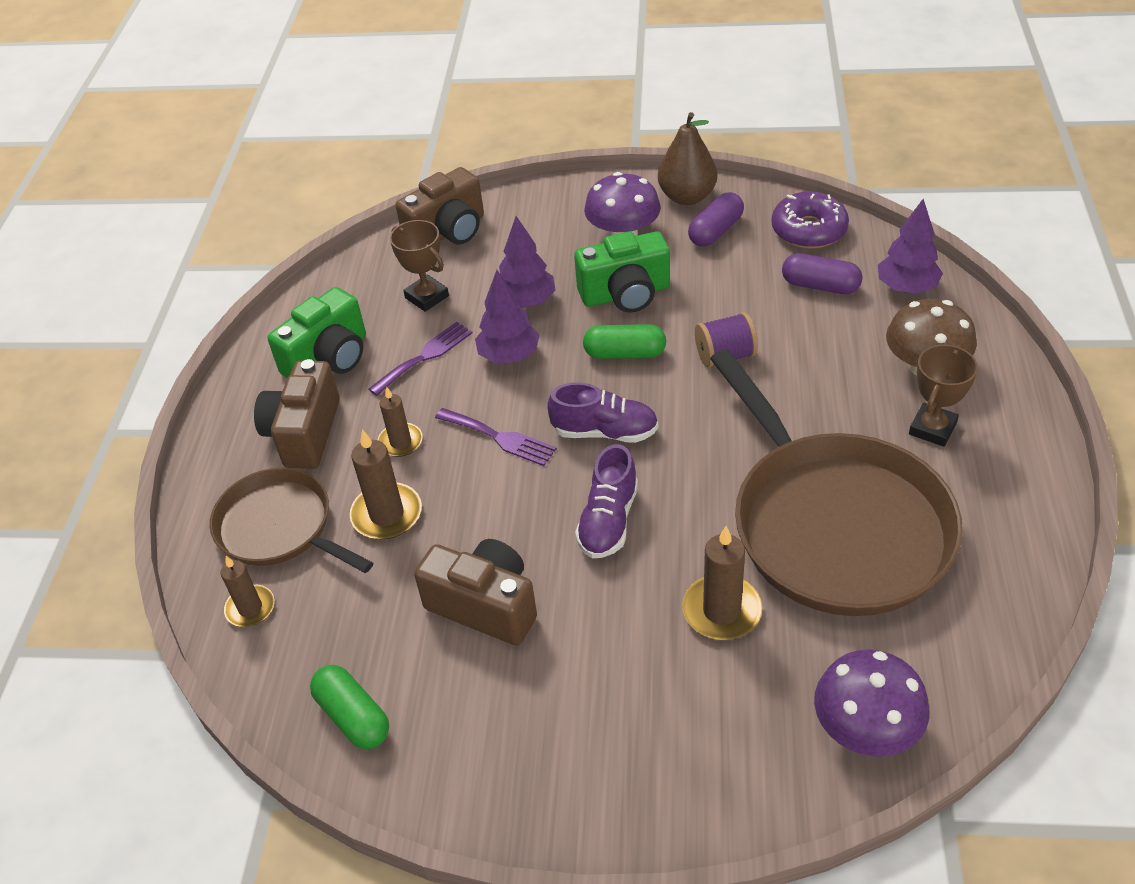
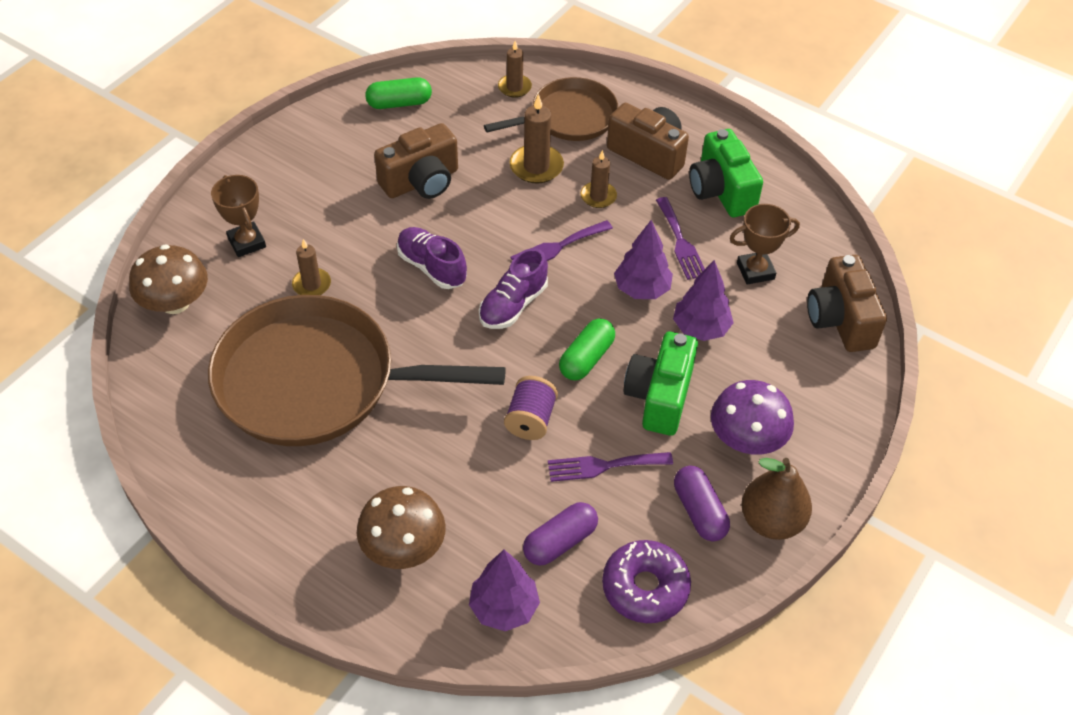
camera: 115 degrees right, 5 degrees up
brown candle [682,526,763,640] -> brown candle [292,239,331,295], size x0.66
purple mushroom [814,649,930,757] -> brown mushroom [129,244,208,314]
brown trophy [909,344,978,447] -> brown trophy moved to [211,175,266,257]
none -> purple fork [548,452,673,482]

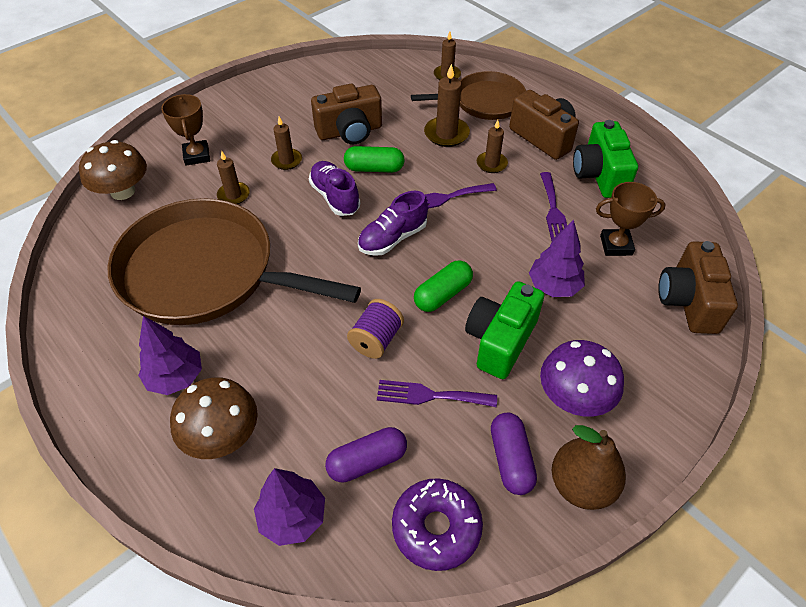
camera: 15 degrees right, 0 degrees up
green capsule [365,77,432,109] -> green capsule moved to [344,146,405,173]
purple tree [614,220,673,299] -> purple tree moved to [138,316,202,395]
none -> brown candle [271,117,302,170]

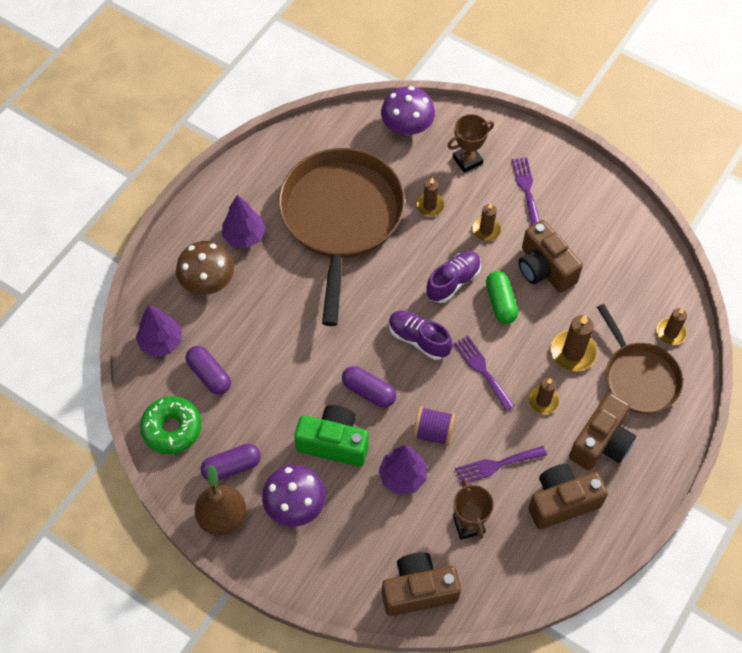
camera: 75 degrees right, 10 degrees up
brown mushroom [79,140,147,200] -> purple mushroom [381,86,435,135]
purple spool [347,299,404,359] -> purple spool moved to [413,406,456,446]
purple fork [377,380,497,407] -> purple fork moved to [512,157,540,226]
purple donut [392,478,483,571] -> green donut [140,396,201,454]
green capsule [414,260,473,312] -> purple capsule [342,366,396,408]
green camera [573,120,638,198] -> brown camera [528,464,608,529]

